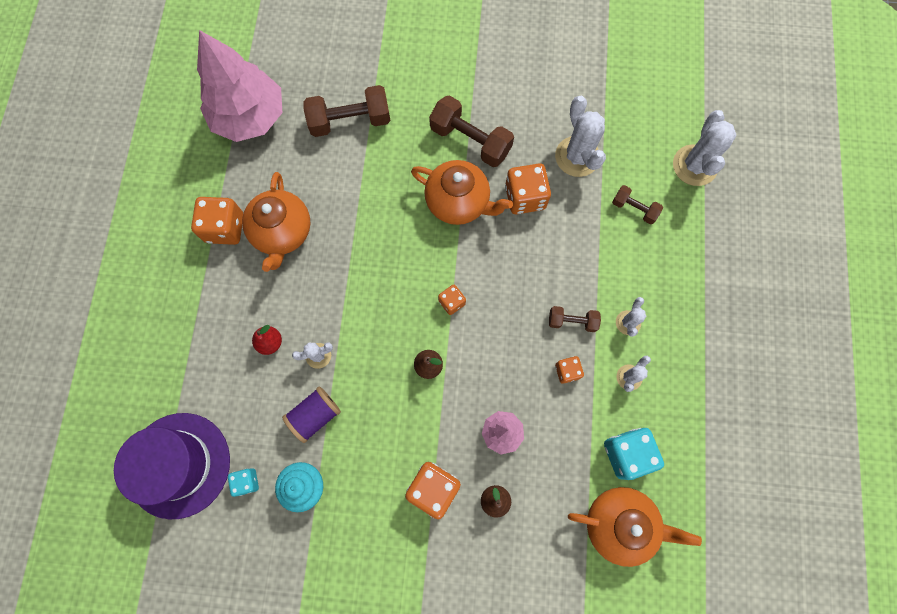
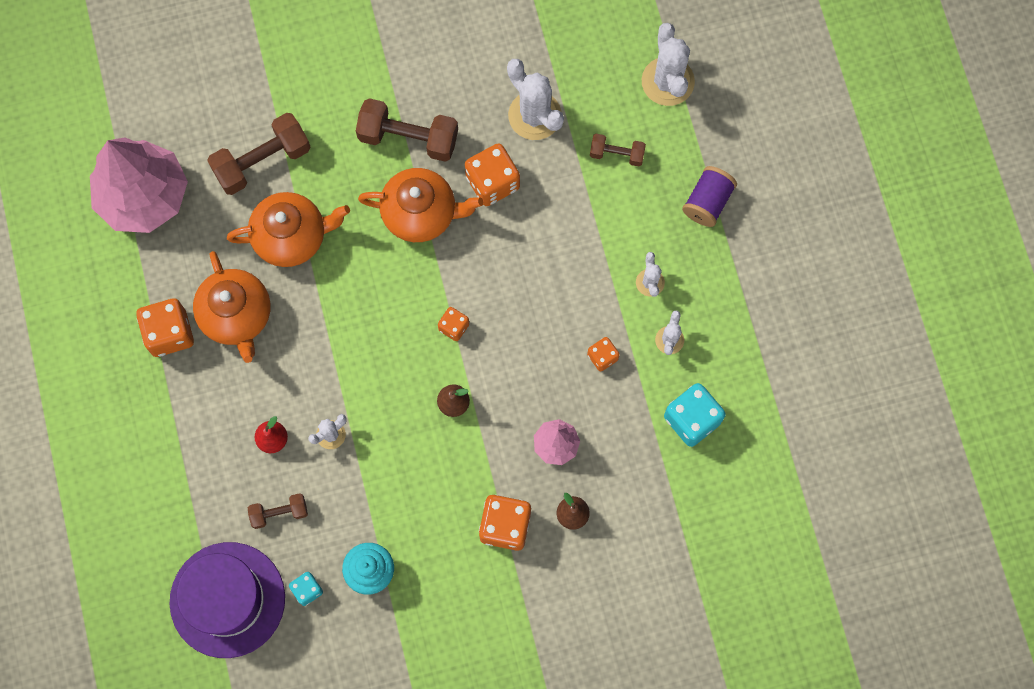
camera: 20 degrees left, 0 degrees up
purple spool [282,387,341,443] -> purple spool moved to [682,166,737,227]
brown dumbbell [549,306,601,332] -> brown dumbbell moved to [248,493,308,529]
orange teapot [568,487,702,567] -> orange teapot moved to [227,192,350,267]

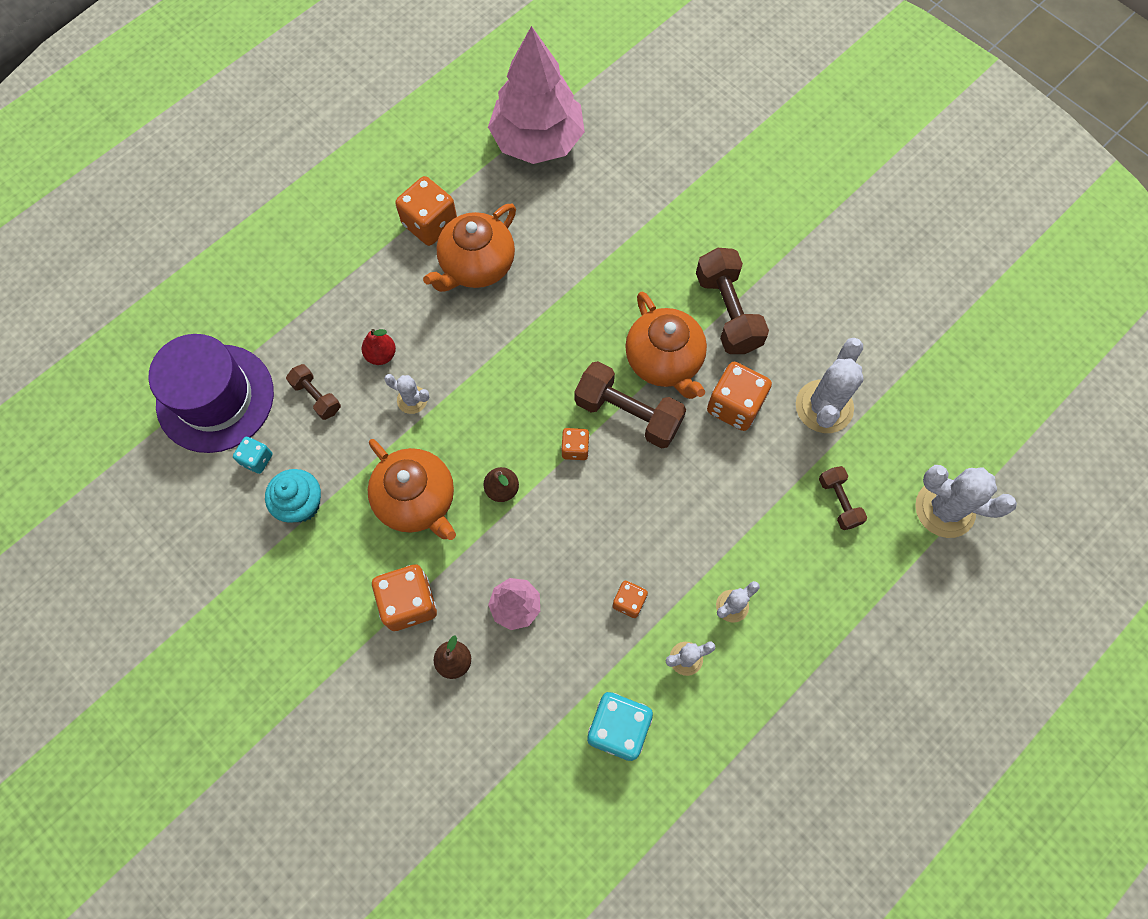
camera: 60 degrees right, 5 degrees down
brown dumbbell [207,113,310,195] -> brown dumbbell moved to [575,361,686,448]
orange teapot [227,192,350,267] -> orange teapot moved to [368,439,456,540]
white cactus [642,23,695,106] -> white cactus turned 60 degrees clockwise [915,465,1017,538]
purple spool [682,166,737,227] -> none

